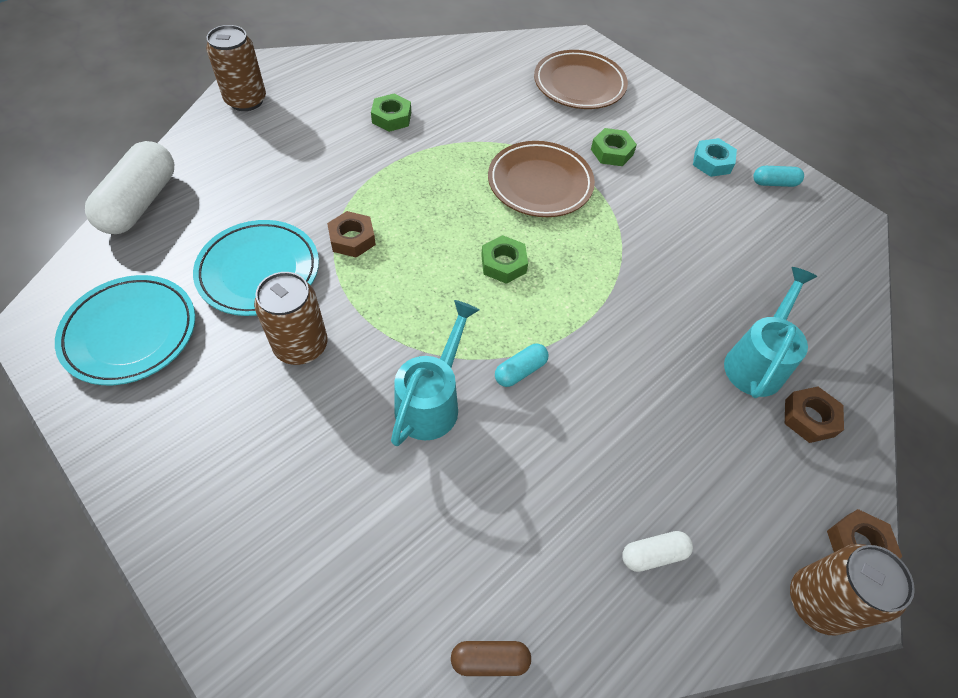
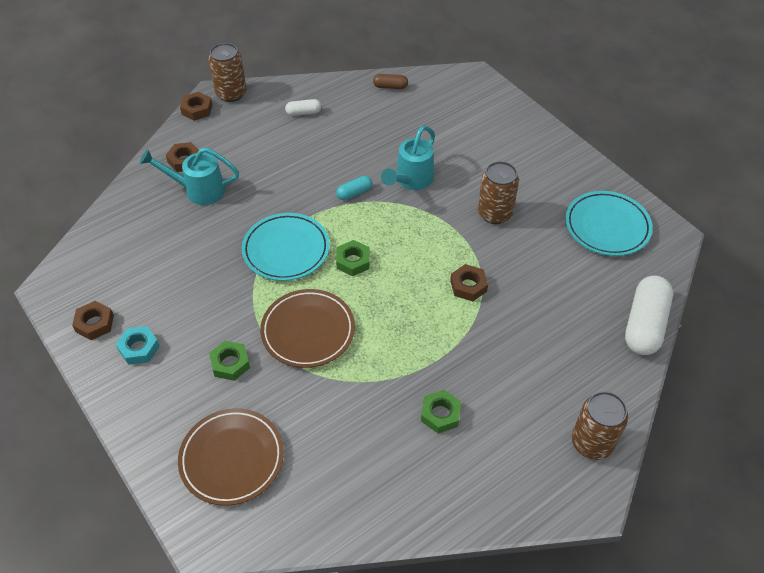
camera: 170 degrees left, 5 degrees down
turquoise plate [193,220,319,316] -> turquoise plate moved to [242,213,330,281]
turquoise watering can [724,267,818,398] -> turquoise watering can turned 60 degrees clockwise [140,147,239,205]
turquoise capsule [753,166,804,187] -> brown nut [72,301,114,340]

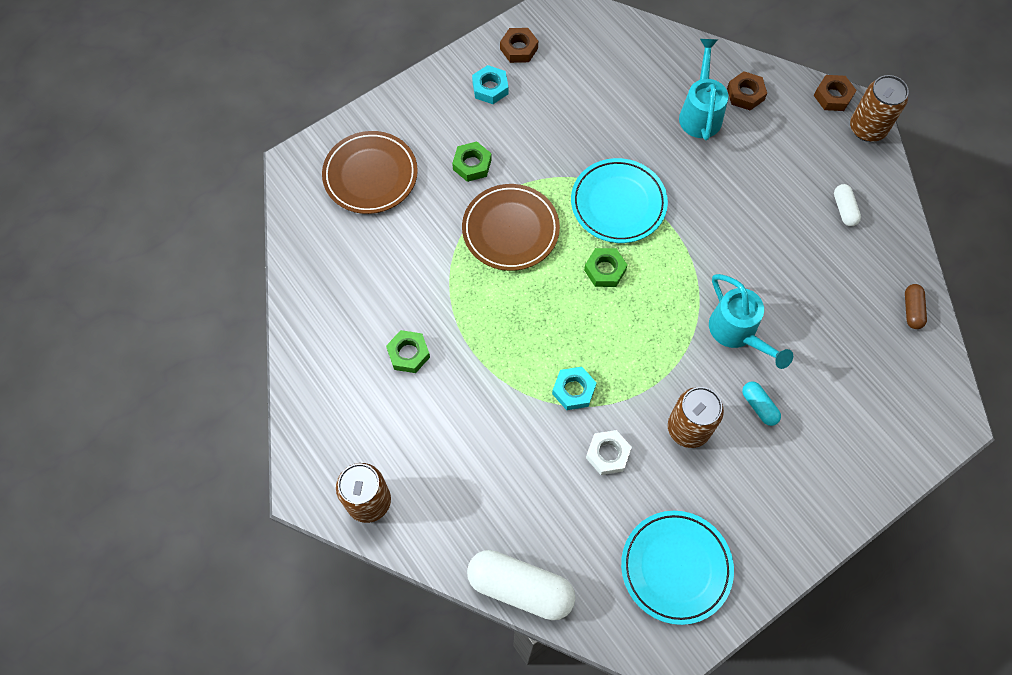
camera: 90 degrees right, 15 degrees up
turquoise capsule [336,176,372,200] -> turquoise capsule moved to [742,382,781,426]
turquoise watering can [381,126,435,190] -> turquoise watering can turned 150 degrees counterclockwise [709,274,793,369]
brown nut [450,264,488,301] -> turquoise nut [552,367,597,410]
none -> white nut [586,430,632,475]

